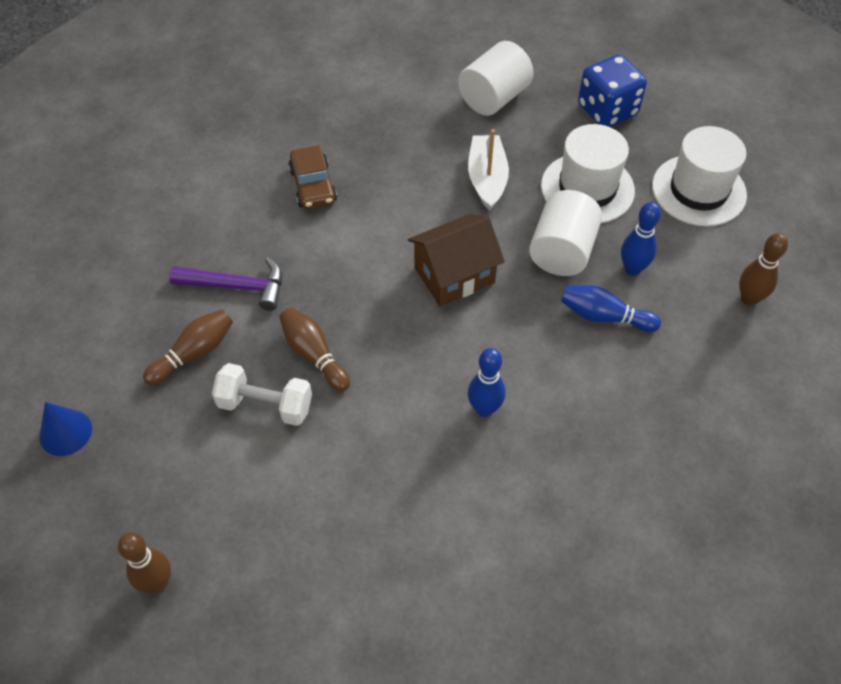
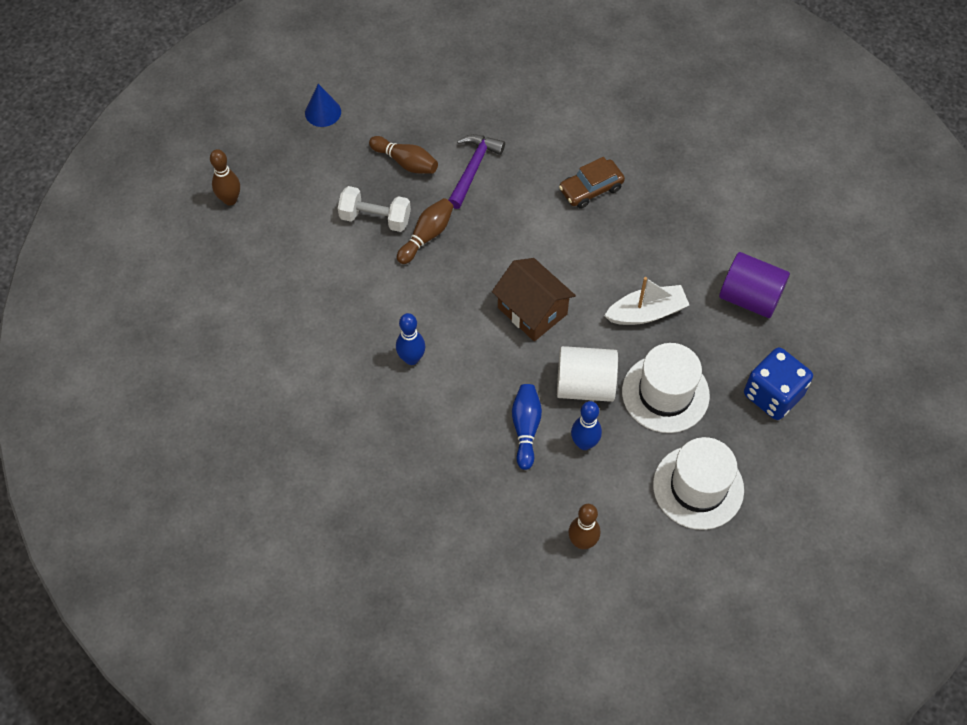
camera: 75 degrees right, 5 degrees up
purple hammer [169,257,282,311] -> purple hammer turned 150 degrees counterclockwise [449,134,505,209]
white dumbbell [212,363,312,426] -> white dumbbell turned 75 degrees counterclockwise [338,186,411,232]
white cylinder [458,41,534,116] -> purple cylinder [719,252,790,318]

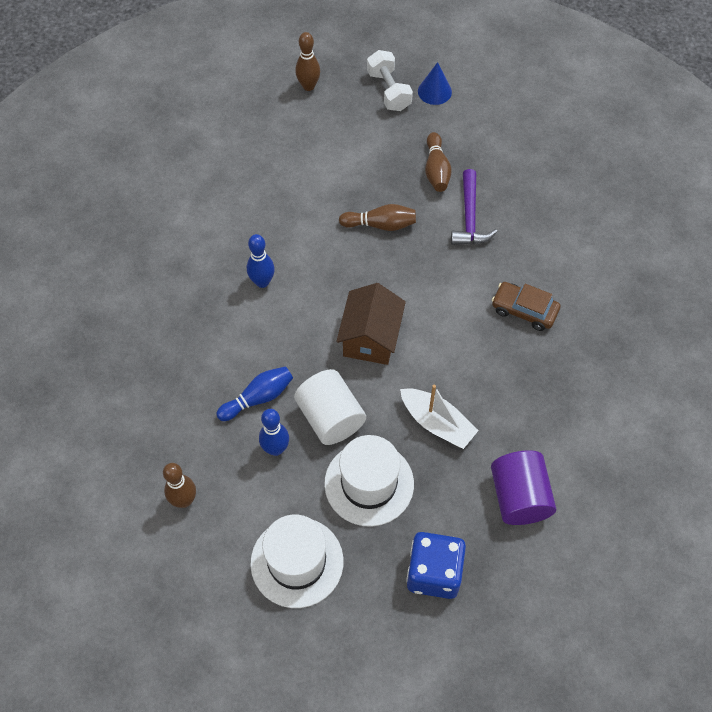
camera: 55 degrees right, 0 degrees up
white dumbbell [338,186,411,232] -> white dumbbell moved to [367,50,413,111]
purple hammer [449,134,505,209] -> purple hammer turned 105 degrees clockwise [451,169,498,245]

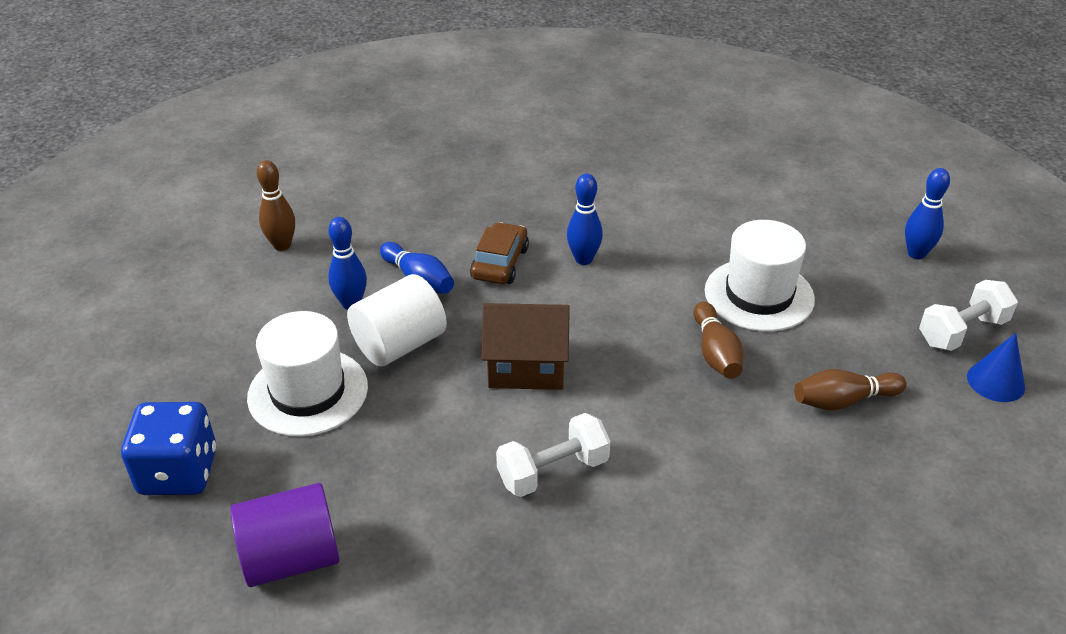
camera: 80 degrees right, 20 degrees down
white hat [250,515,344,608] -> white hat moved to [705,220,815,332]
brown bowling pin [295,32,320,91] -> blue bowling pin [905,168,950,259]
white boat [400,385,479,449] -> none
purple hammer [451,169,498,245] -> none
brown car [492,282,560,331] -> brown car moved to [470,222,529,284]
none -> white dumbbell [496,413,610,497]

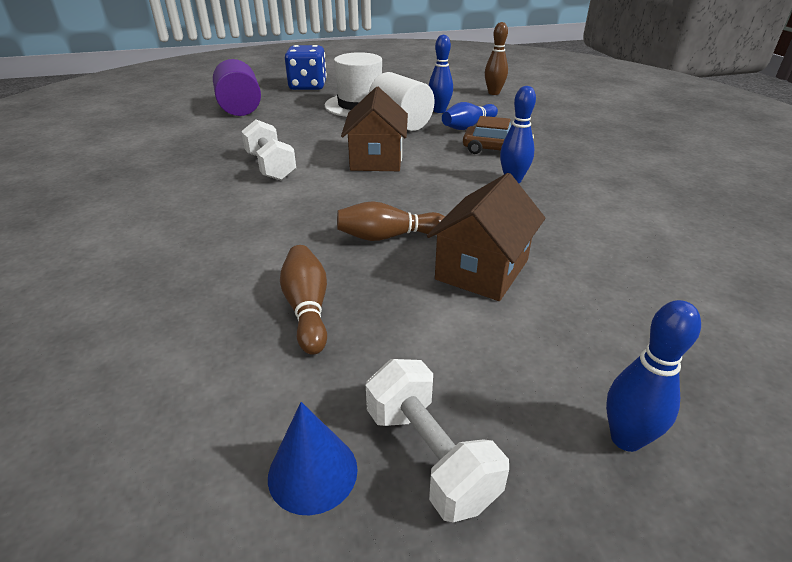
camera: 90 degrees right, 5 degrees down
white hat [705,220,815,332] -> brown house [427,173,546,301]

